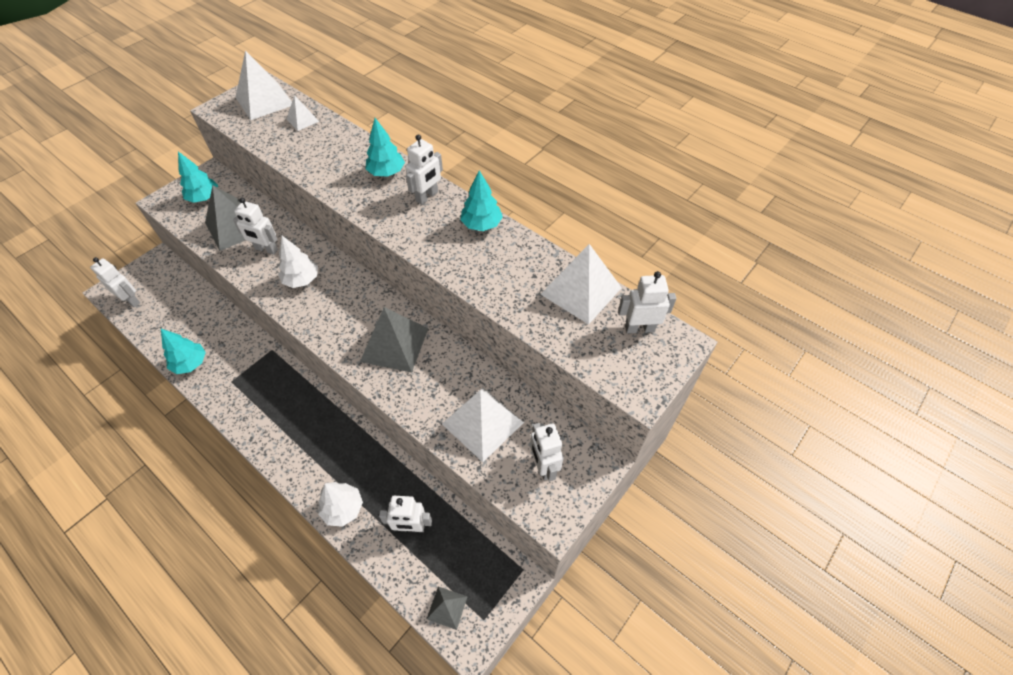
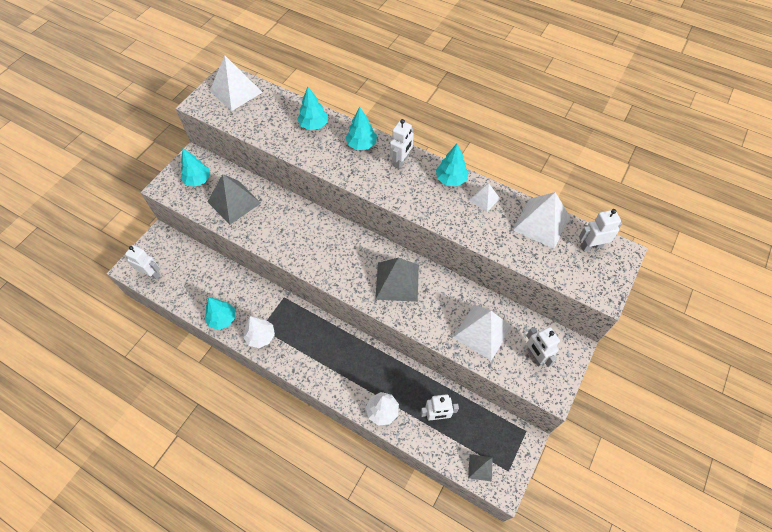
camera: 10 degrees left, 5 degrees up
white robot [233,198,278,255] -> none
white tree [278,236,318,288] -> white tree moved to [243,316,275,348]
white pyramid [286,95,319,131] -> white pyramid moved to [469,183,500,212]
none -> turquoise tree [297,87,328,130]

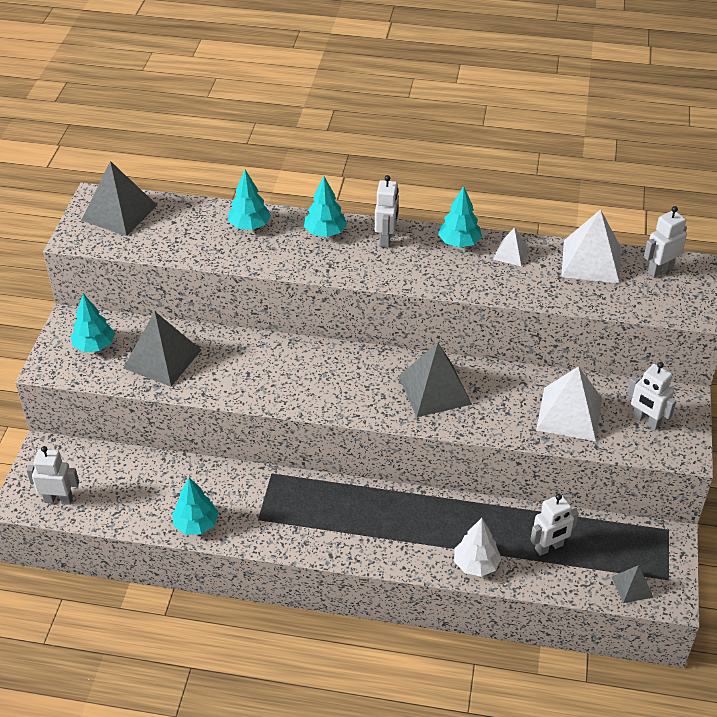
camera: 20 degrees left, 15 degrees down
white pyramid [210,56,262,111] -> grey pyramid [81,161,157,236]
white tree [243,316,275,348] -> none

